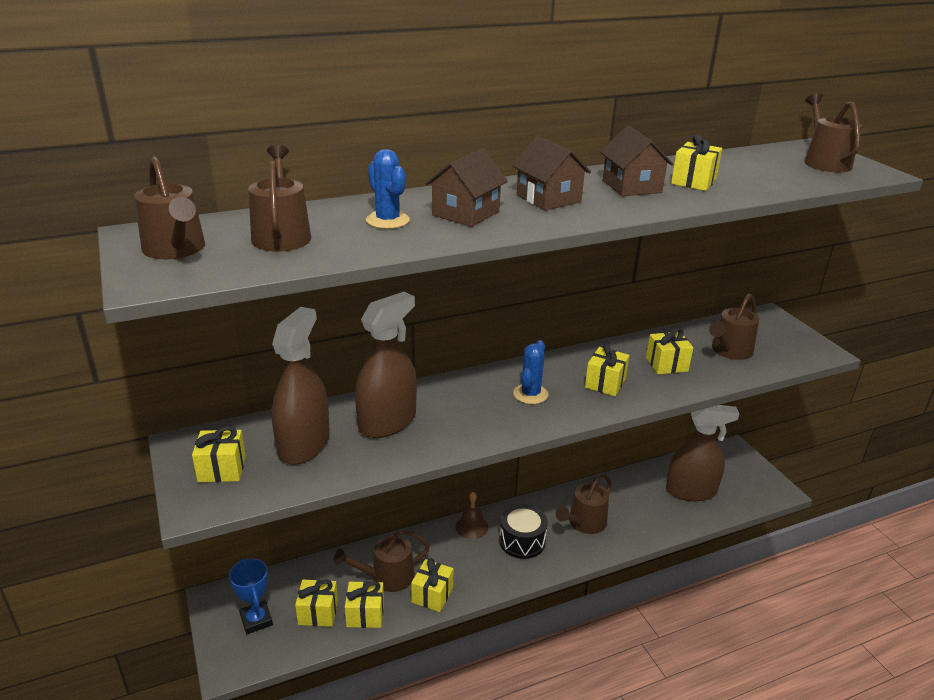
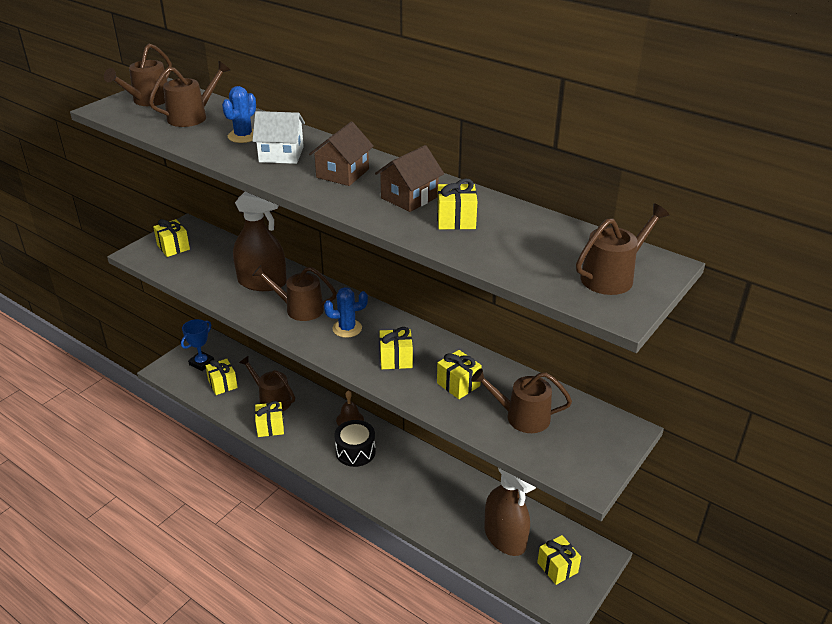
camera: 60 degrees right, 5 degrees up
brown spray bottle [272,307,330,465] -> none
yellow gift [345,581,384,628] -> yellow gift moved to [537,535,581,585]
brown house [425,149,508,227] -> white house [252,111,305,164]
brown watering can [556,473,612,534] -> brown watering can moved to [252,265,337,321]

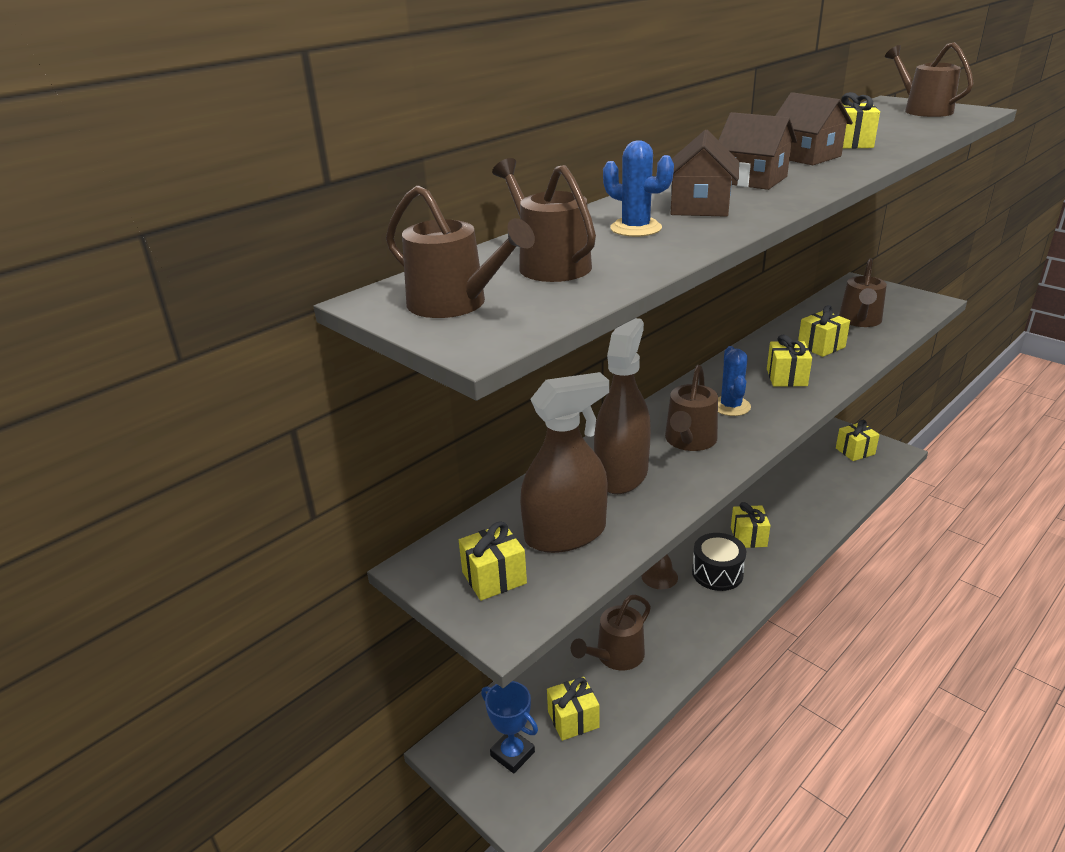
camera: 80 degrees left, 5 degrees down
white house [252,111,305,164] -> brown house [671,130,739,217]
yellow gift [255,401,284,437] -> yellow gift moved to [731,502,771,548]
brown spray bottle [484,468,536,556] -> brown spray bottle moved to [520,372,609,553]

